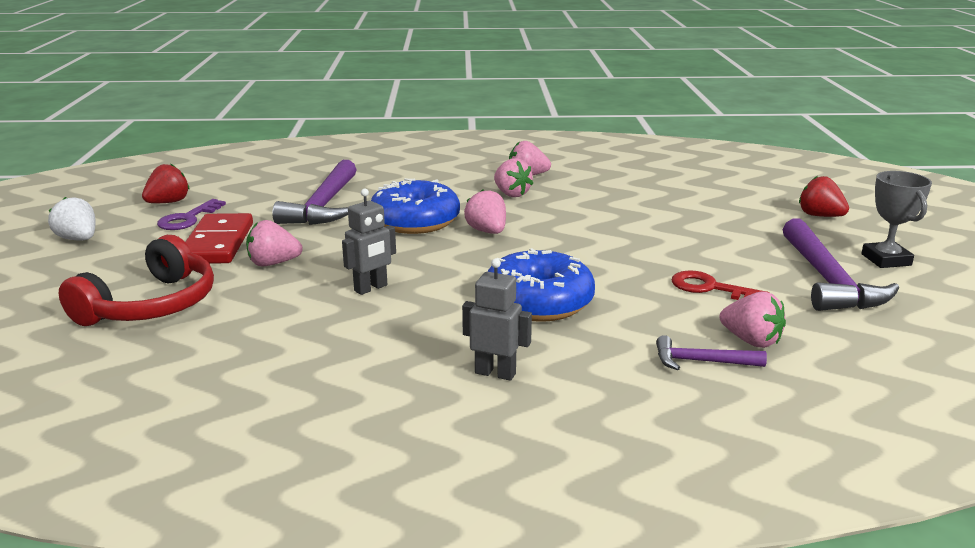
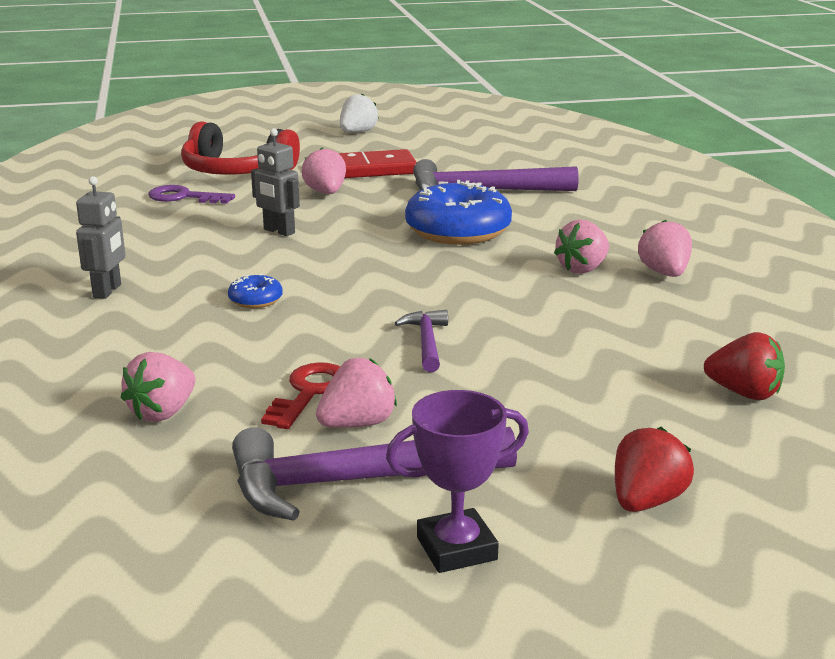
camera: 80 degrees right, 0 degrees up
red strawberry [142,163,190,203] -> red strawberry moved to [704,332,785,400]
purple key [157,199,226,230] -> purple key moved to [148,185,235,204]
pink strawberry [464,189,506,234] -> pink strawberry moved to [316,358,397,428]
blue donut [488,248,595,322] -> blue donut [228,273,283,308], size x0.44
purple hammer [656,335,767,370] -> purple hammer moved to [395,310,448,372]
grey trophy [861,171,932,268] -> purple trophy [386,390,529,573]

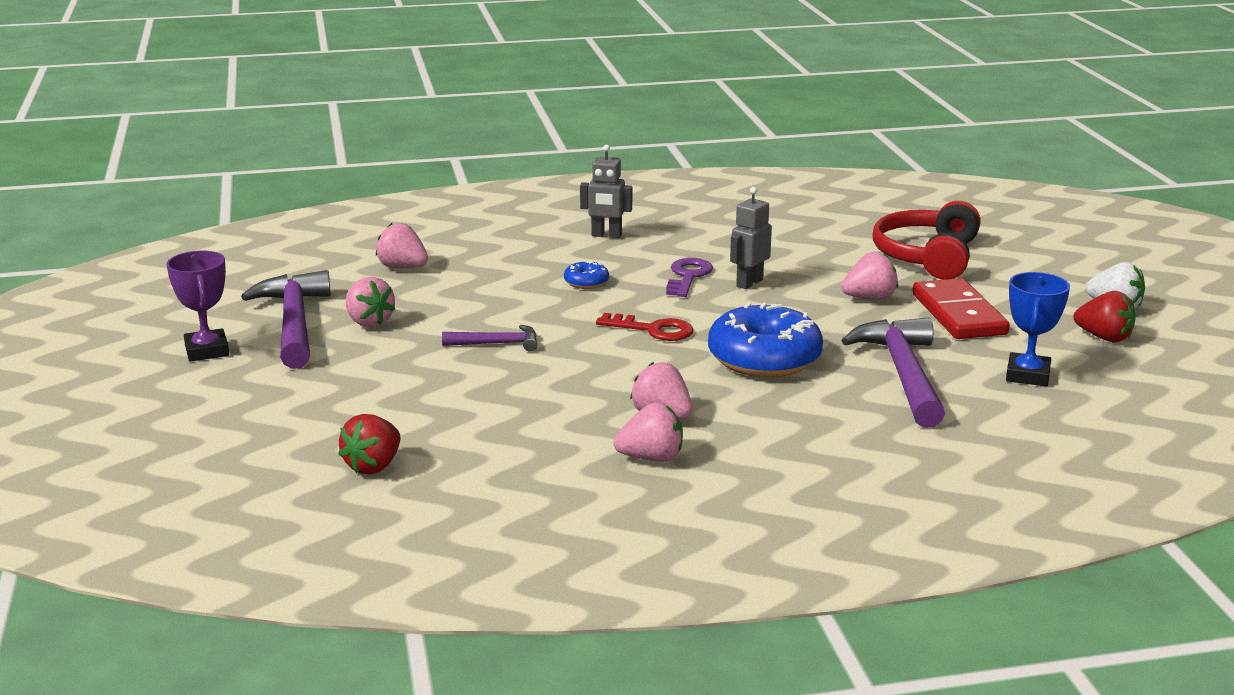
camera: 90 degrees right, 0 degrees up
purple key [148,185,235,204] -> purple key moved to [666,258,713,297]
red key [261,362,340,429] -> red key moved to [596,313,693,341]
red strawberry [615,427,694,512] -> red strawberry moved to [1074,291,1136,343]
none -> blue trophy [1006,272,1070,386]

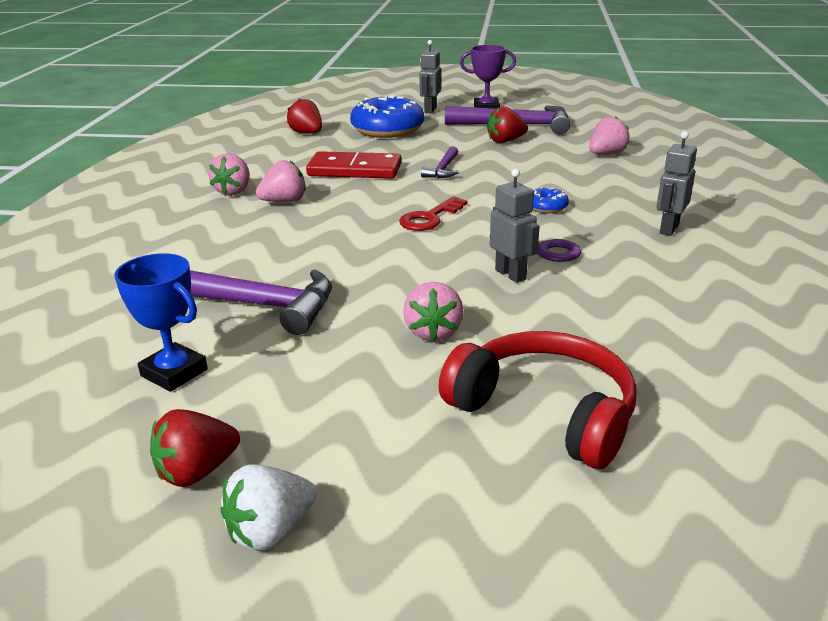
camera: 110 degrees right, 5 degrees up
pink strawberry [346,277,395,327] -> red strawberry [487,106,528,143]
blue donut [708,303,823,377] -> blue donut moved to [350,95,424,138]
red domino [913,278,1010,339] -> red domino moved to [306,151,402,179]
none -> grey robot [419,40,441,113]

